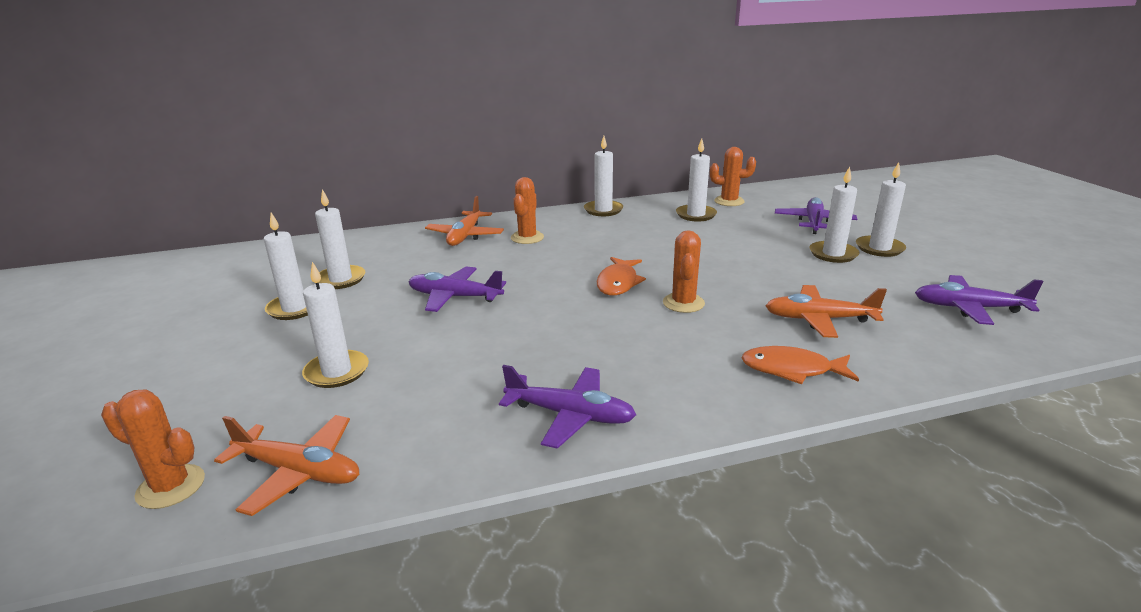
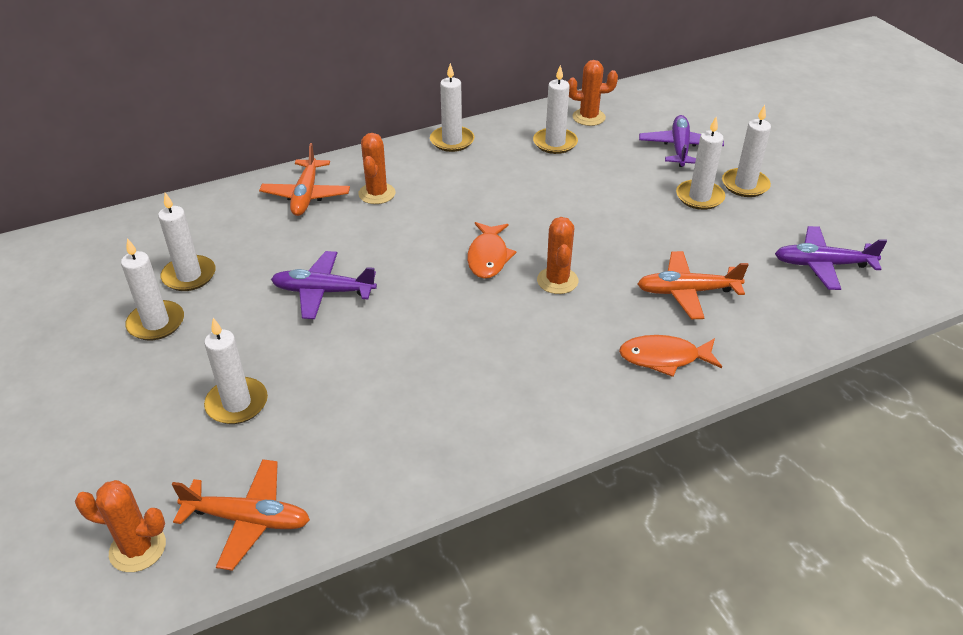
camera: 10 degrees left, 15 degrees up
purple plane [499,365,636,449] -> none

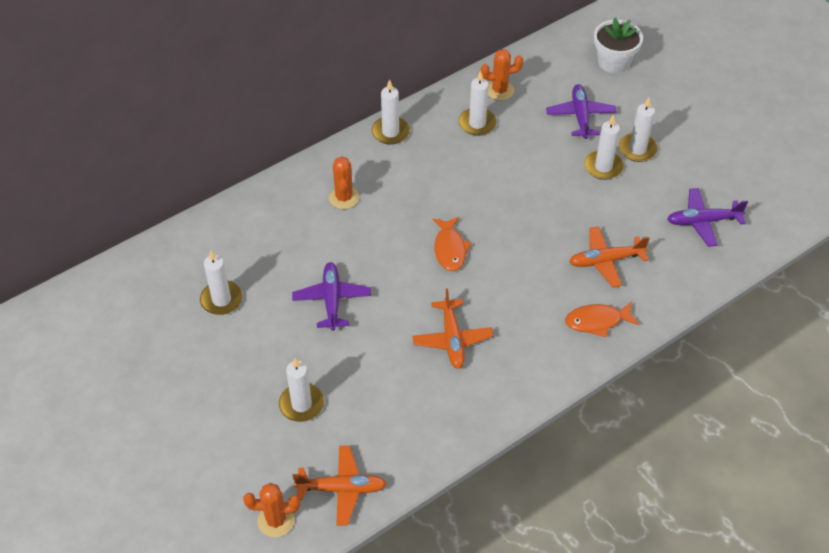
camera: 10 degrees left, 10 degrees up
white candle [121,238,184,341] -> none
orange plane [259,143,350,216] -> orange plane moved to [412,288,493,369]
purple plane [271,251,377,319] -> purple plane turned 90 degrees clockwise [292,262,371,331]
orange cactus [537,217,578,294] -> none
none -> white flower pot [594,18,643,73]

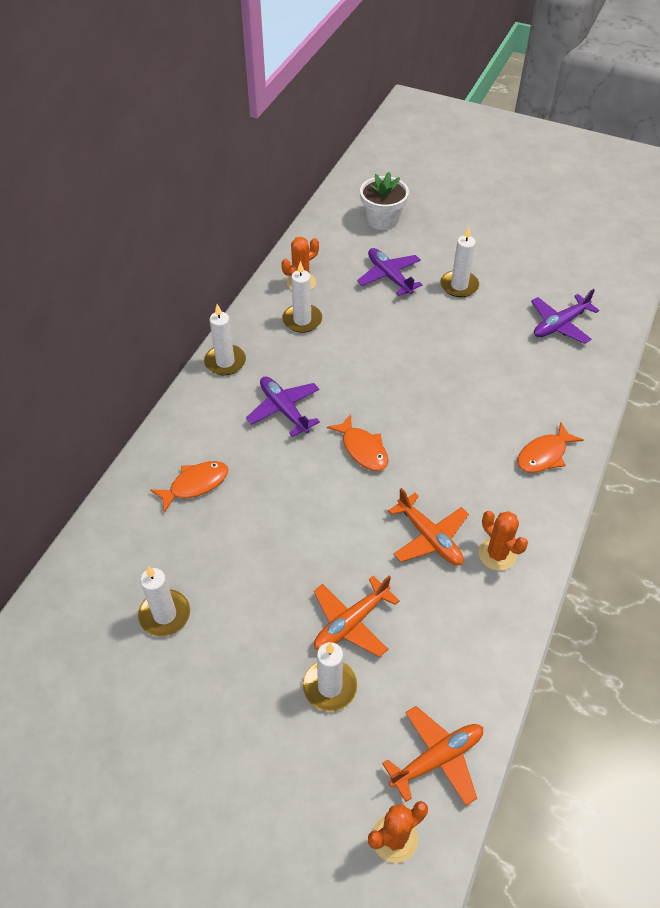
camera: 30 degrees left, 0 degrees up
purple plane [292,262,371,331] -> purple plane moved to [246,376,320,437]
orange cactus [329,156,360,209] -> orange cactus moved to [478,511,528,571]
orange plane [569,226,650,287] -> orange plane moved to [314,575,400,657]
white candle [584,115,624,180] -> none
none -> orange fish [150,461,228,513]

